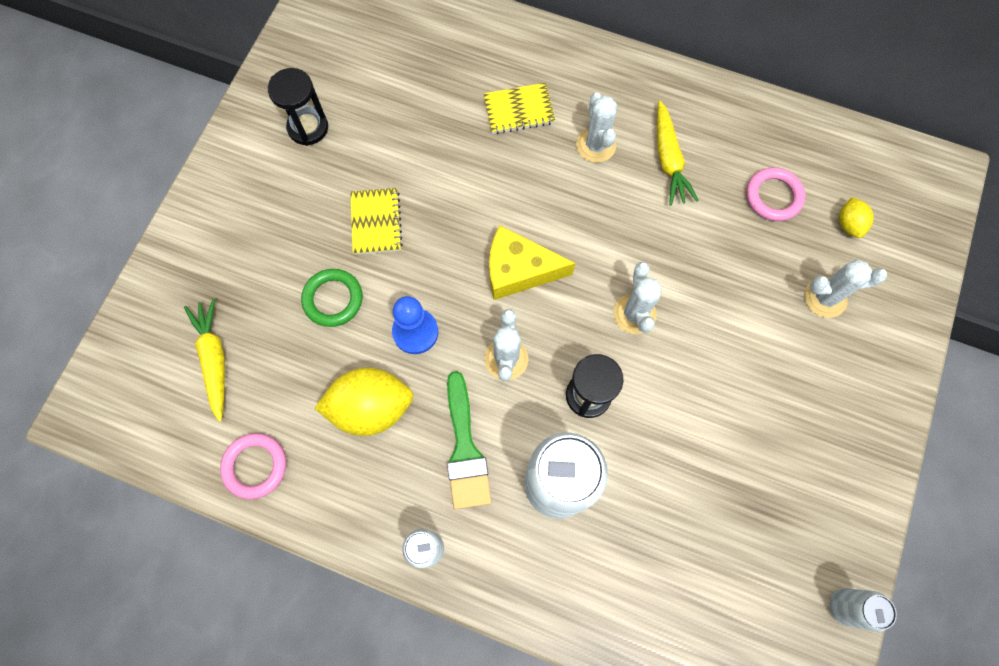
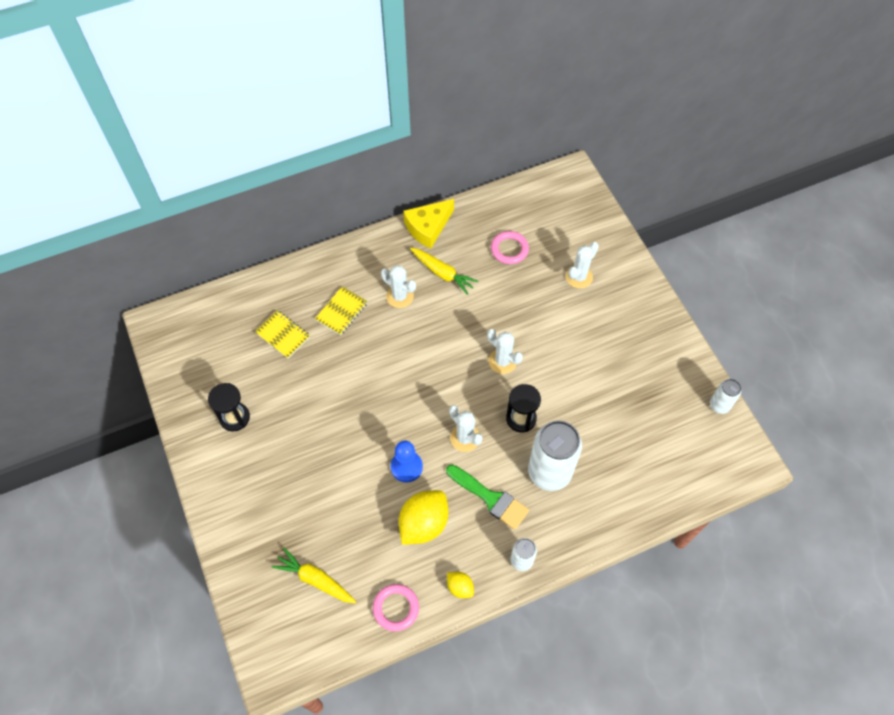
camera: 45 degrees left, 10 degrees down
green ring [301,269,363,327] -> none
yellow notebook [350,188,403,255] -> yellow notebook moved to [255,310,310,358]
yellow cheese [489,225,576,300] -> yellow cheese moved to [403,199,454,249]
yellow lemon [839,197,874,238] -> yellow lemon moved to [447,572,474,598]

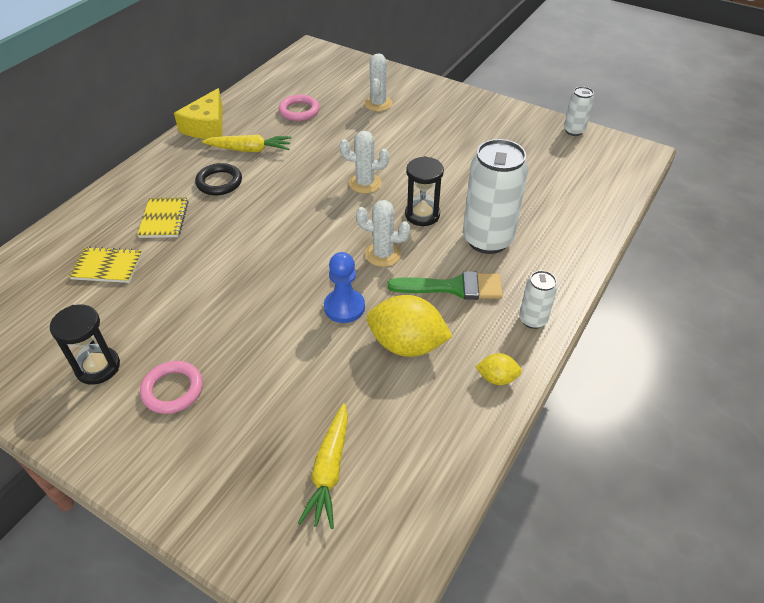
camera: 35 degrees left, 15 degrees down
yellow carrot [272,548,356,603] -> yellow carrot turned 75 degrees counterclockwise [298,403,348,529]
pink ring [373,584,419,631] -> pink ring moved to [140,361,203,414]
white cactus [381,265,416,308] -> black ring [195,163,242,195]
yellow lemon [399,490,448,545] -> yellow lemon turned 75 degrees counterclockwise [367,295,453,357]

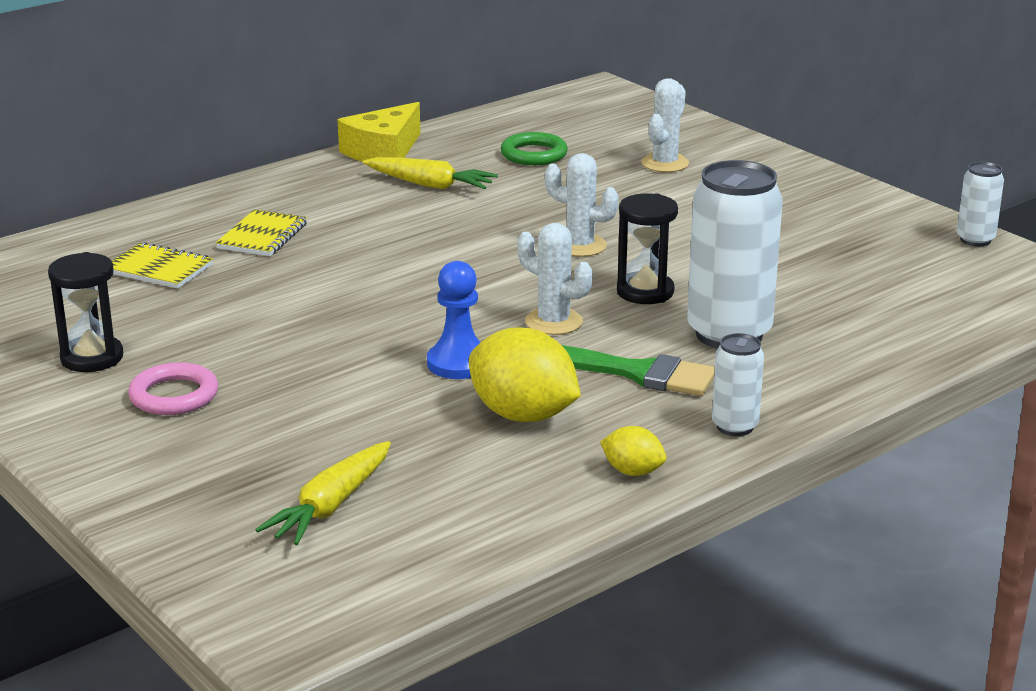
camera: 20 degrees right, 20 degrees down
black ring [195,163,242,195] -> none
pink ring [279,95,320,121] -> green ring [501,132,568,165]

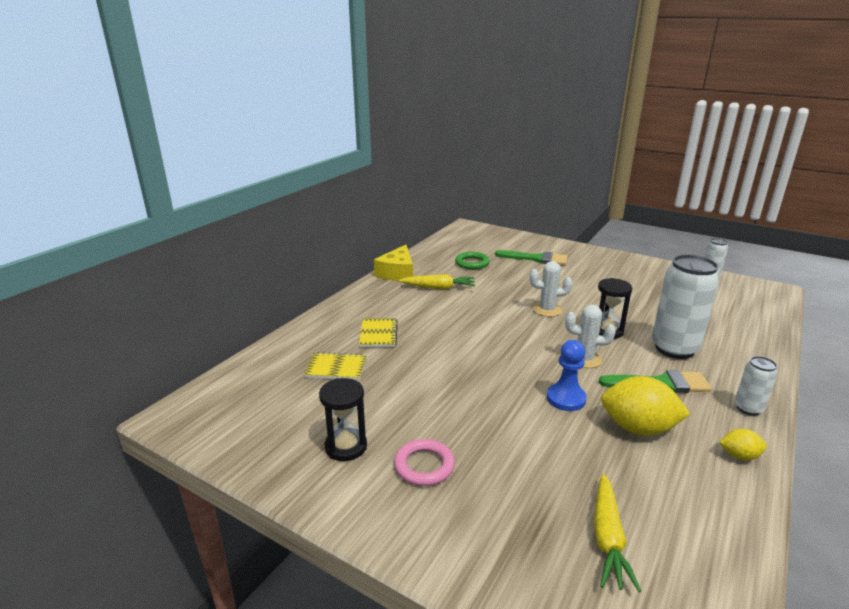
camera: 20 degrees left, 0 degrees up
white cactus [641,78,689,172] -> green brush [495,250,567,265]

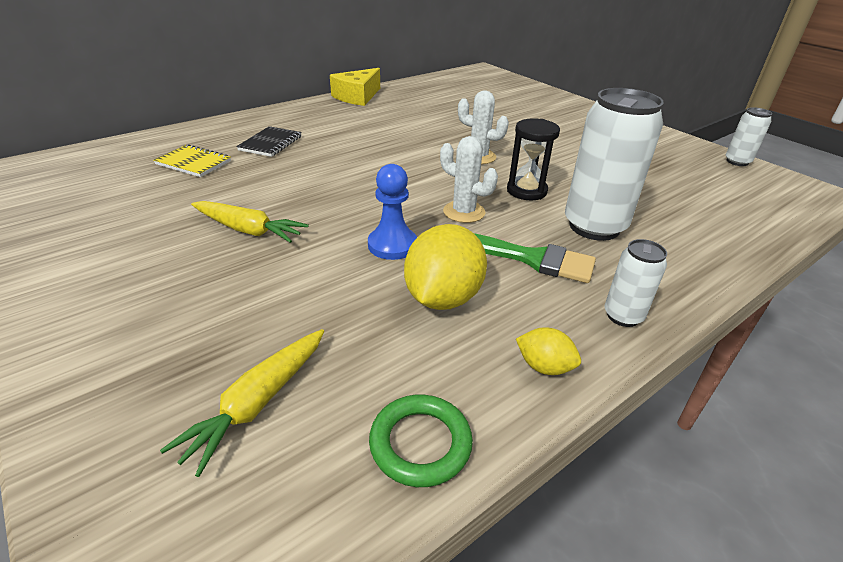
camera: 20 degrees right, 10 degrees up
black hourglass [319,378,367,461] -> none
yellow notebook [359,318,398,347] -> black notebook [236,126,302,157]
pink ring [394,439,455,486] -> none
yellow carrot [399,274,475,289] -> yellow carrot moved to [191,201,309,243]
green ring [455,252,490,270] -> green ring moved to [369,395,473,487]
green brush [495,250,567,265] -> none
yellow lemon [601,376,690,436] -> yellow lemon turned 75 degrees clockwise [404,224,487,310]

